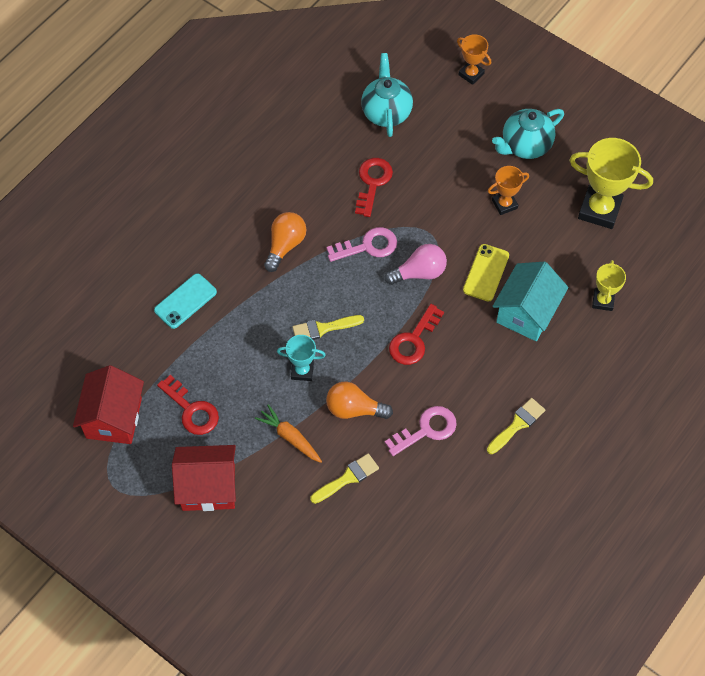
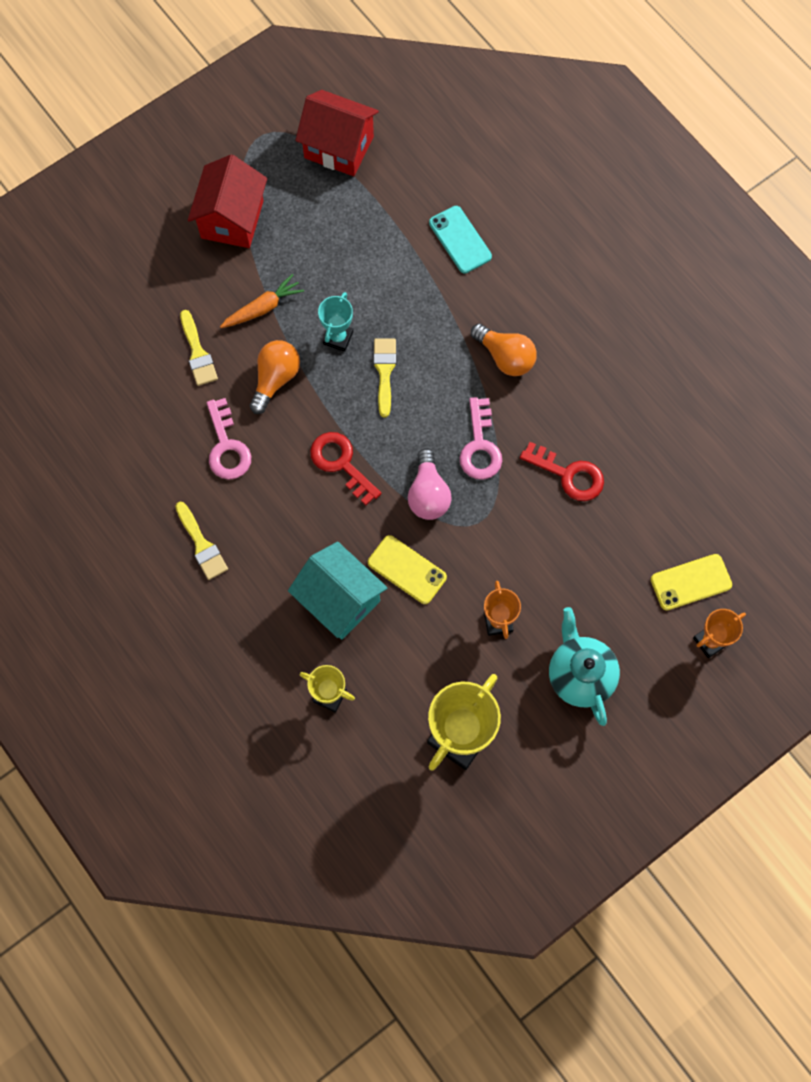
camera: 105 degrees right, 10 degrees up
red key [157,375,219,435] -> none
turquoise teapot [361,53,413,137] -> none
none -> yellow phone [651,554,732,611]

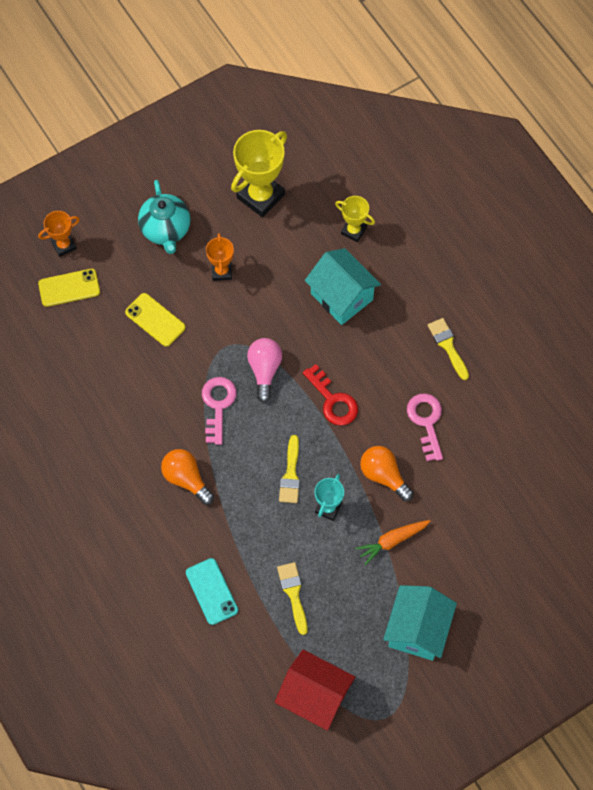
camera: 175 degrees left, 5 degrees down
yellow brush [180,310,218,386] -> yellow brush moved to [277,562,308,635]
red house [188,154,267,248] -> turquoise house [383,585,457,661]
orange light bulb [250,340,300,414] -> orange light bulb turned 105 degrees clockwise [360,446,414,501]
yellow phone [368,535,447,604] -> yellow phone moved to [125,293,186,347]
red key [520,442,604,501] -> none

